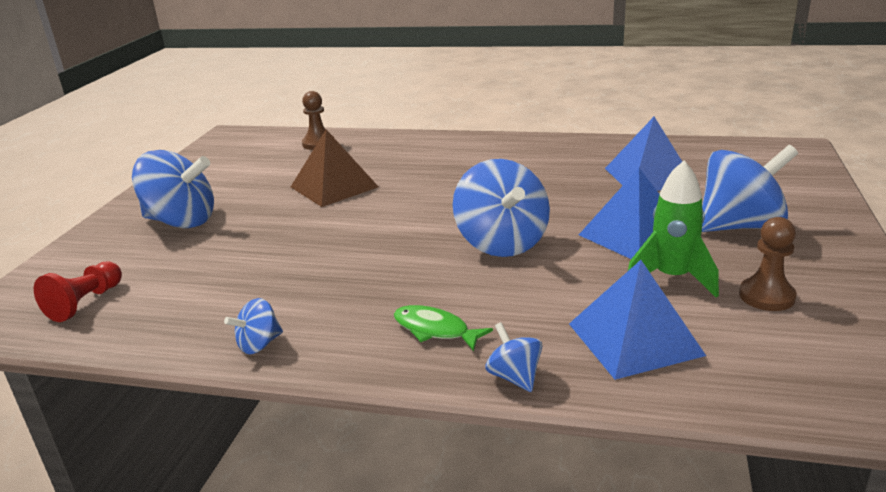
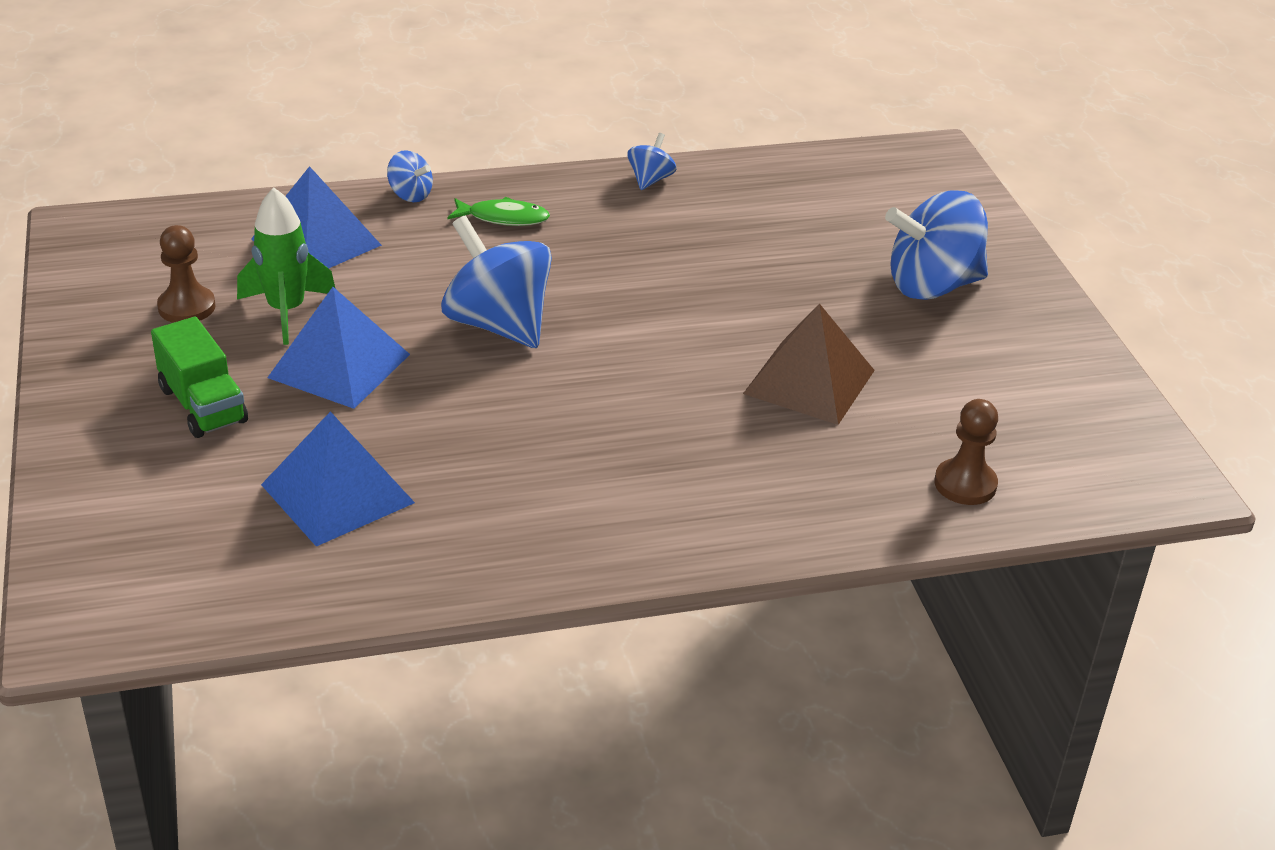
camera: 150 degrees right, 10 degrees up
red pawn [34,261,122,322] -> none
blue spinning top [702,145,798,232] -> green truck [151,317,248,438]

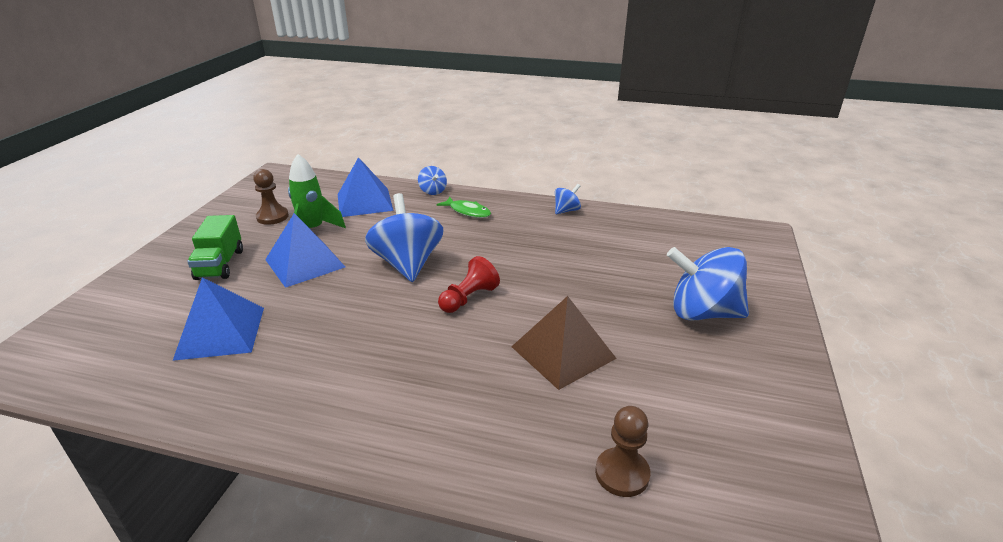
camera: 30 degrees right, 5 degrees down
none -> red pawn [438,256,500,313]

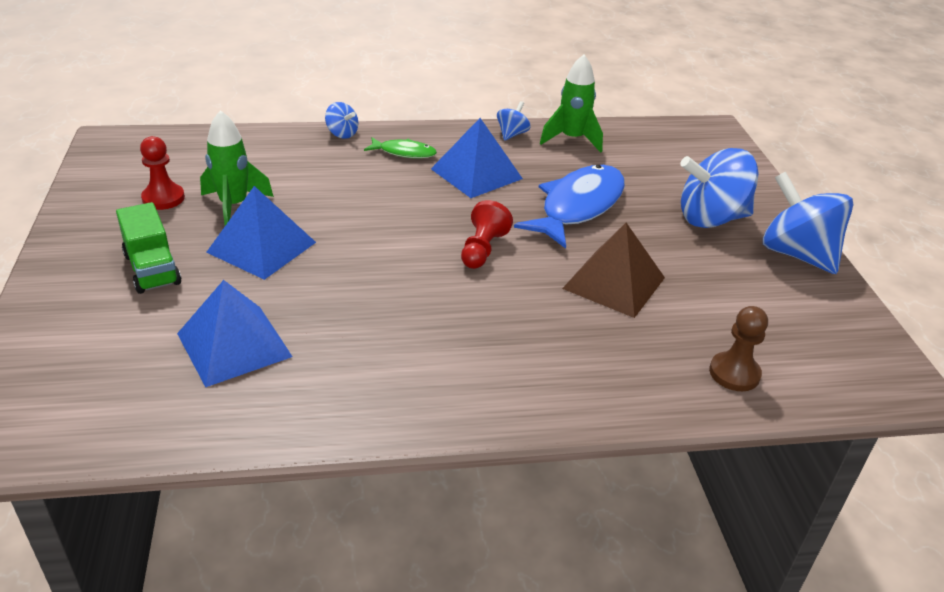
camera: 25 degrees left, 5 degrees up
brown pawn [253,169,289,225] -> red pawn [140,136,185,210]
blue pyramid [338,157,393,217] -> blue pyramid moved to [431,118,523,198]
blue spinning top [365,193,444,282] -> blue spinning top moved to [763,172,853,274]
none -> blue fish [514,165,625,249]
none -> green rocket [540,55,603,153]

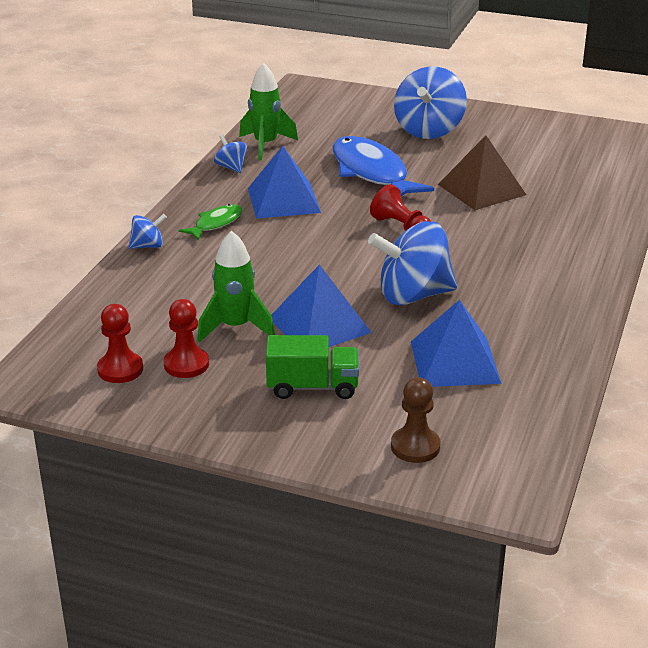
camera: 60 degrees left, 5 degrees down
brown pawn [709,306,768,391] -> brown pawn moved to [391,377,440,463]
blue spinning top [763,172,853,274] -> blue spinning top moved to [368,221,457,305]
none -> red pawn [97,304,143,383]

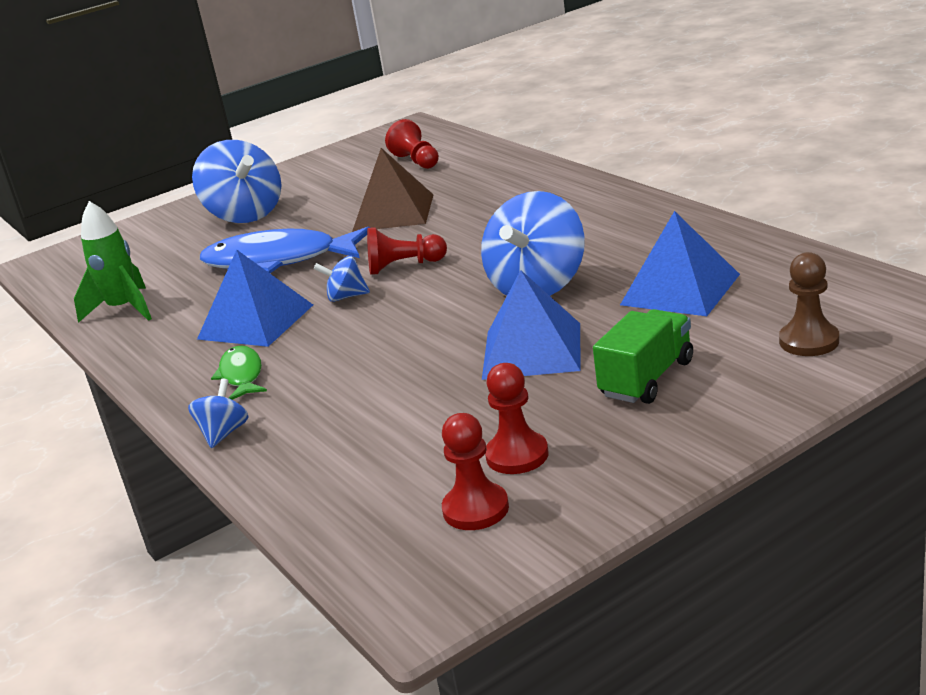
camera: 50 degrees left, 5 degrees down
green rocket [197,231,275,343] -> none
blue spinning top [214,135,247,173] -> blue spinning top moved to [313,256,370,302]
none -> red pawn [385,119,439,169]

